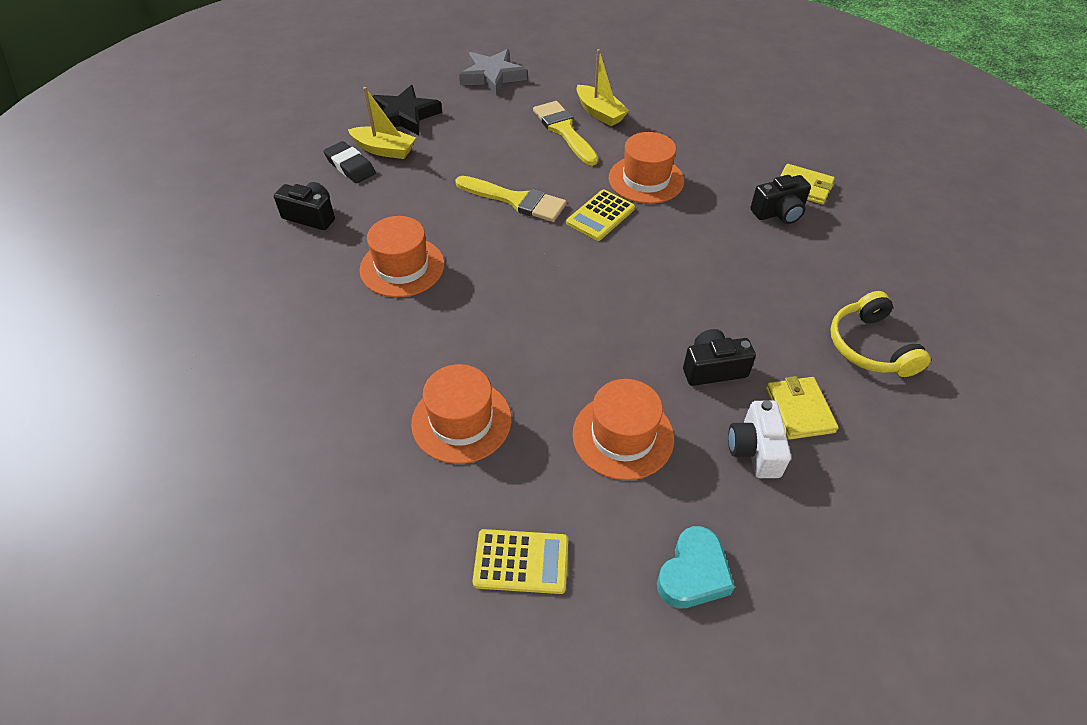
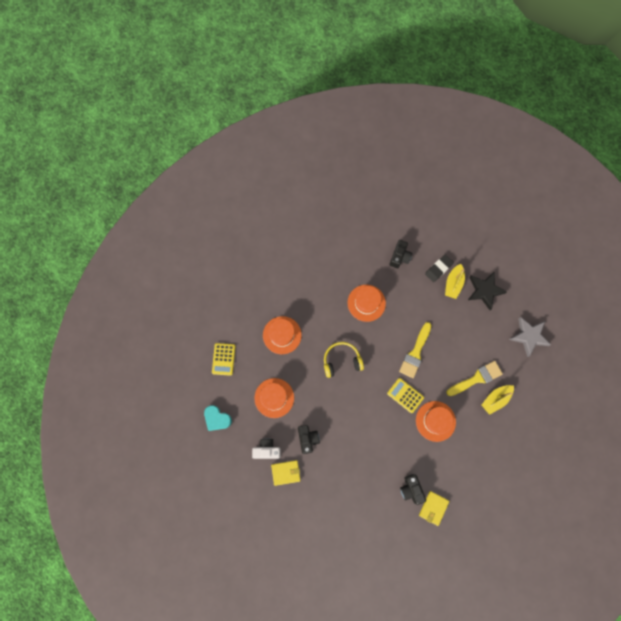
camera: 90 degrees right, 25 degrees up
yellow headphones [830,291,931,377] -> yellow headphones moved to [324,342,364,378]

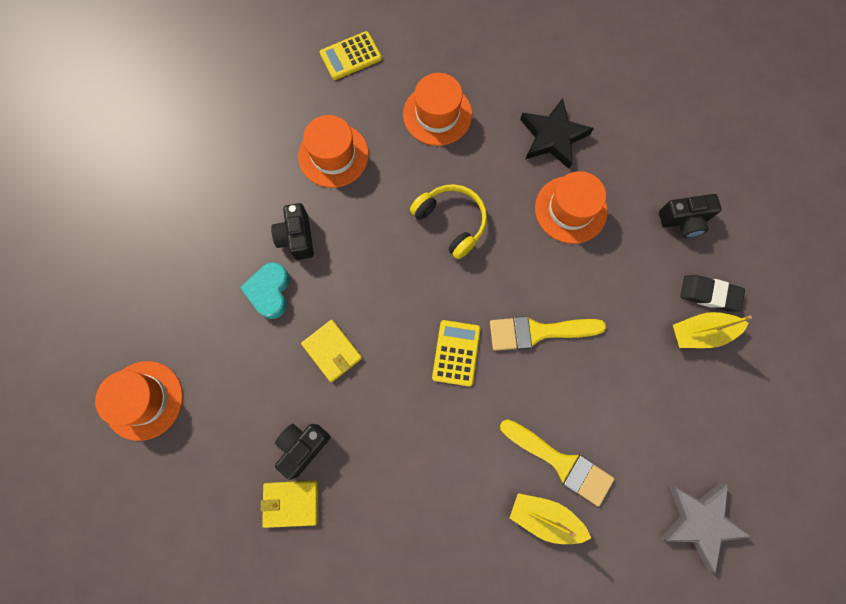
camera: 60 degrees right, 0 degrees up
turquoise heart [204,405,232,431] -> turquoise heart moved to [240,262,290,319]
white camera [252,438,281,459] -> none
yellow wallet [271,460,301,486] -> yellow wallet moved to [301,320,362,382]
black camera [298,425,320,454] -> black camera turned 120 degrees clockwise [271,203,314,260]
orange hat [416,401,456,442] -> orange hat moved to [95,361,183,441]
black star [468,271,507,310] -> black star moved to [520,98,594,169]

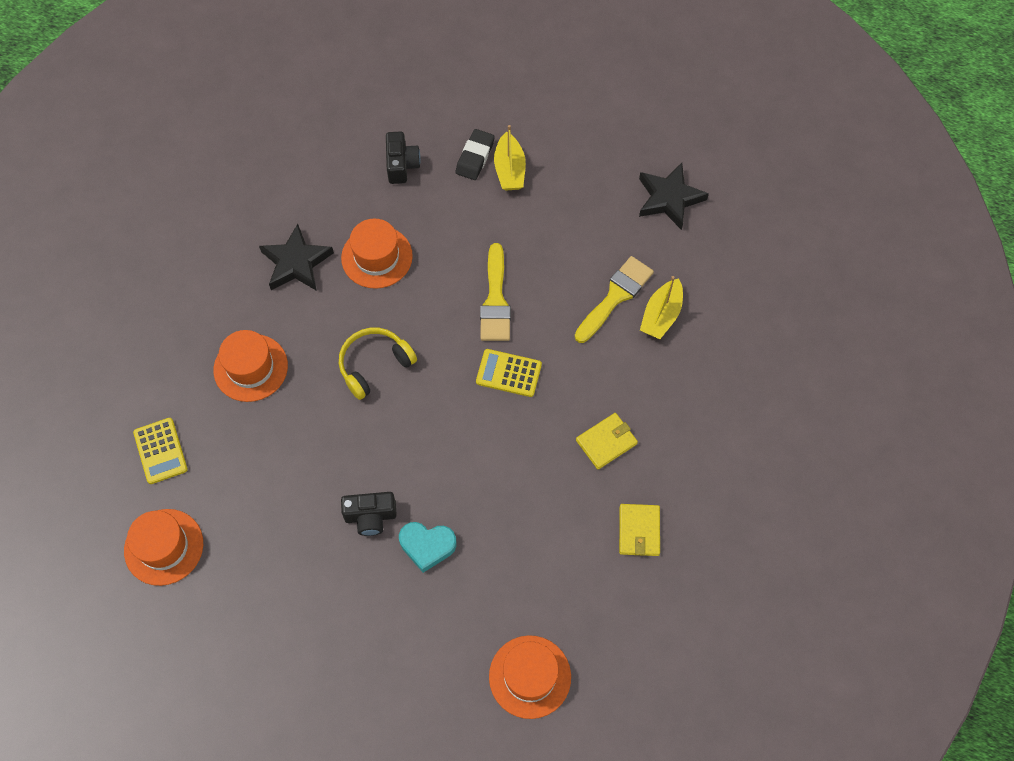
camera: 85 degrees left, 10 degrees down
black camera [275,424,330,480] -> none
orange hat [298,115,369,188] -> orange hat moved to [124,509,203,586]
yellow wallet [301,320,362,382] -> yellow wallet moved to [576,413,638,469]
grey star [660,483,752,573] -> black star [639,163,709,230]

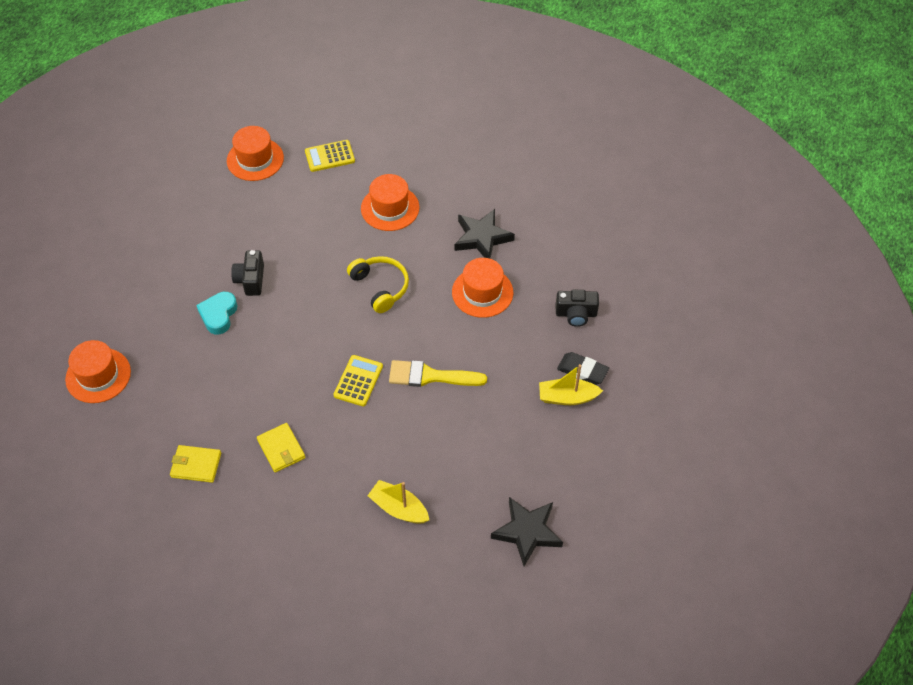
camera: 95 degrees right, 10 degrees down
yellow brush [575,256,654,343] -> none

